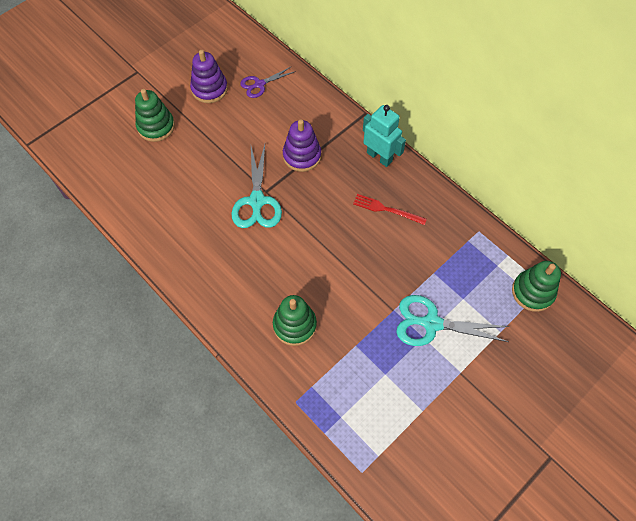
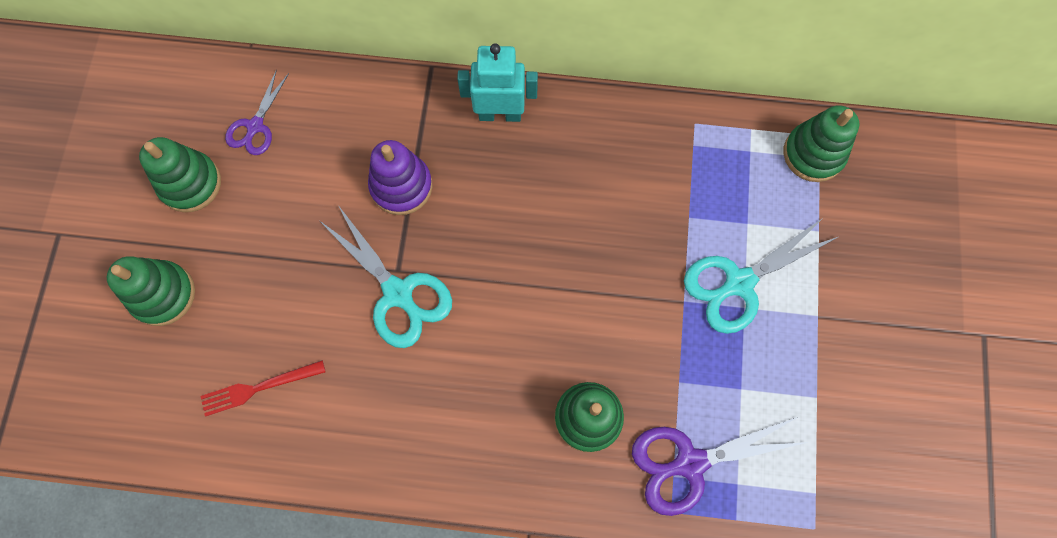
camera: 40 degrees left, 10 degrees up
purple stacking toy [190,50,228,103] -> green stacking toy [139,137,221,213]
red fork [353,194,427,225] -> red fork moved to [200,360,326,417]
none -> purple scissors [632,417,808,516]

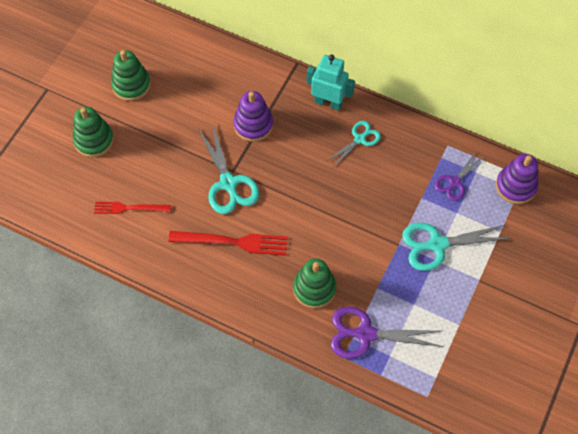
camera: 20 degrees right, 10 degrees down
purple scissors [225,69,289,155] -> purple scissors moved to [435,152,485,201]
green stacking toy [784,105,859,182] -> purple stacking toy [496,154,538,204]
none -> red fork [169,231,288,256]
none -> turquoise scissors [327,121,381,166]

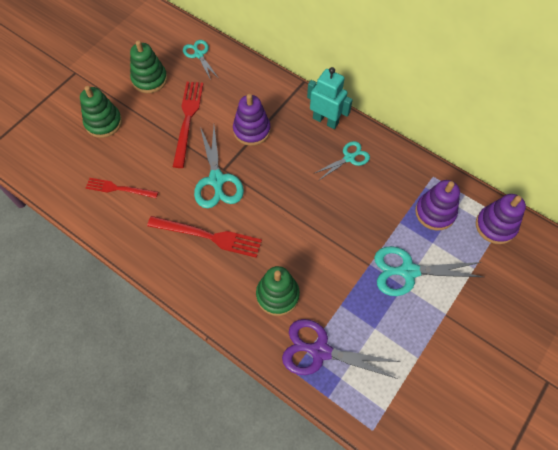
camera: 10 degrees right, 0 degrees up
purple scissors [435,152,485,201] -> purple stacking toy [415,180,460,230]
none -> red fork [173,82,204,168]
none -> turquoise scissors [183,40,217,80]

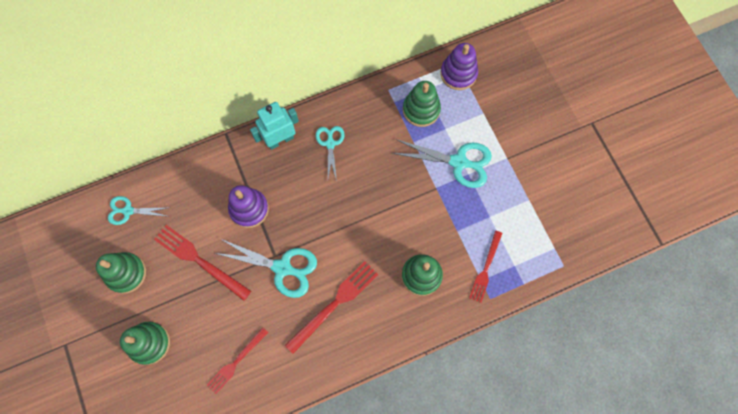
camera: 60 degrees left, 10 degrees up
purple scissors [282,319,400,379] -> red fork [469,230,502,303]
turquoise scissors [374,246,483,296] -> turquoise scissors turned 105 degrees counterclockwise [392,140,492,188]
purple stacking toy [415,180,460,230] -> green stacking toy [403,81,441,127]

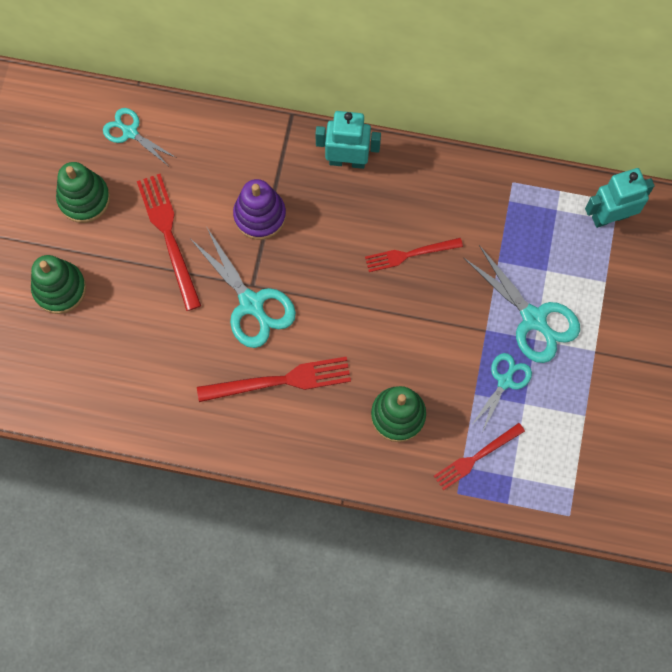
camera: 35 degrees right, 0 degrees up
red fork [207,327,268,394] -> red fork moved to [365,238,463,272]
turquoise scissors [316,126,345,181] -> turquoise scissors moved to [471,353,532,430]
green stacking toy [403,81,441,127] -> none
purple stacking toy [440,43,478,90] -> turquoise robot [585,168,655,228]

